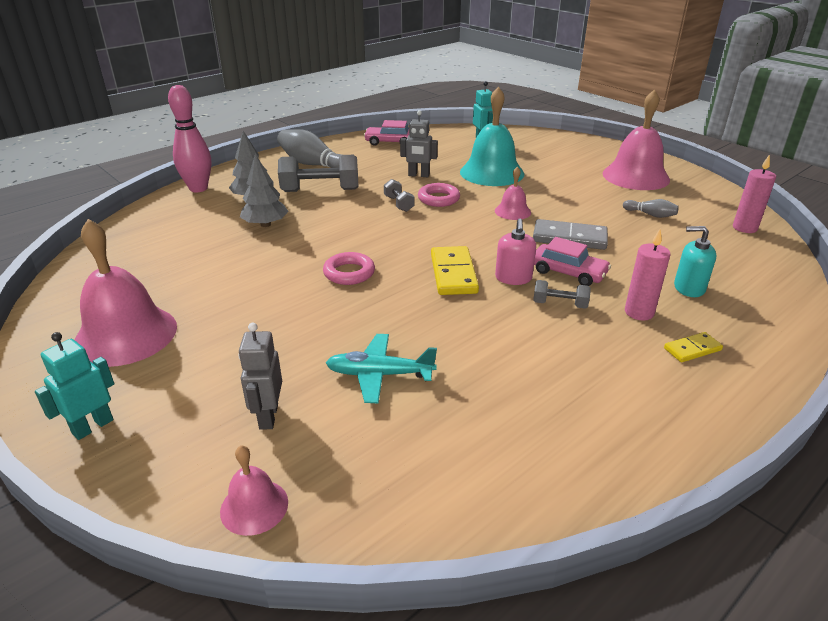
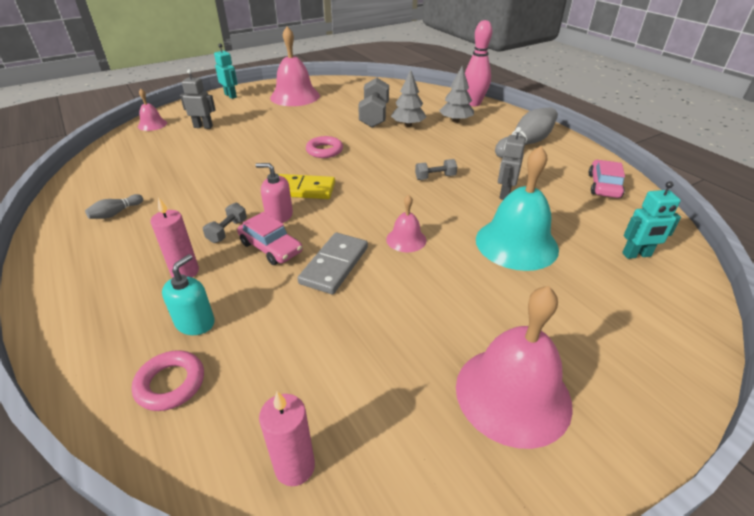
camera: 100 degrees right, 5 degrees up
grey dumbbell [278,155,359,192] -> grey dumbbell moved to [358,78,389,127]
turquoise plane [326,334,437,403] -> none
pink ring [418,183,460,207] -> pink ring moved to [132,350,204,411]
pink car [534,237,611,286] -> pink car turned 90 degrees counterclockwise [237,212,303,265]
grey bowling pin [623,199,679,218] -> grey bowling pin moved to [85,194,143,219]
yellow domino [664,332,723,362] -> none

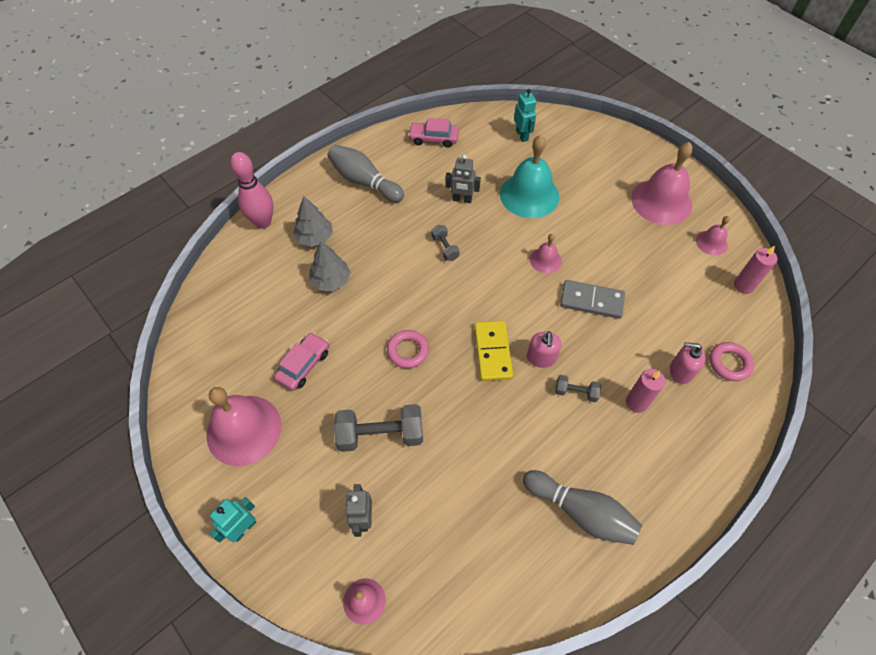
camera: 100 degrees left, 20 degrees up
grey bowling pin [85,194,143,219] -> grey bowling pin [523,470,642,545], size x2.08
turquoise soap dispenser [162,254,215,335] -> pink soap dispenser [670,342,706,384]
pink car [237,212,303,265] -> pink car moved to [274,332,329,391]
grey dumbbell [358,78,389,127] -> grey dumbbell moved to [334,404,423,452]
none -> pink bell [696,216,730,256]

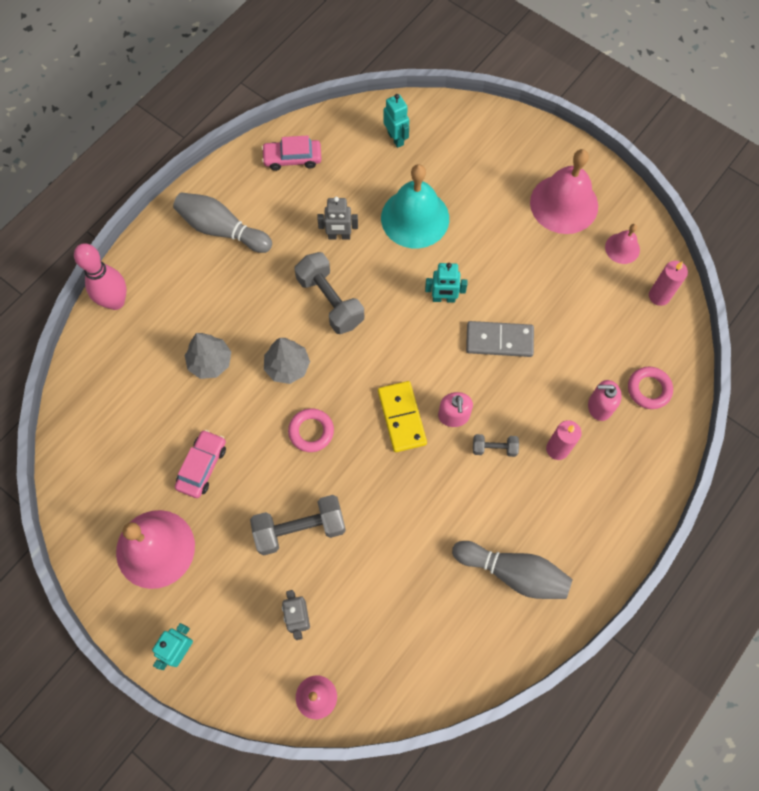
camera: 10 degrees left, 10 degrees up
grey tree [293,196,333,247] -> grey tree moved to [264,338,310,384]
grey dumbbell [432,225,460,261] -> grey dumbbell [294,252,364,334], size x1.94
pink bell [530,234,562,273] -> turquoise robot [425,263,467,303]

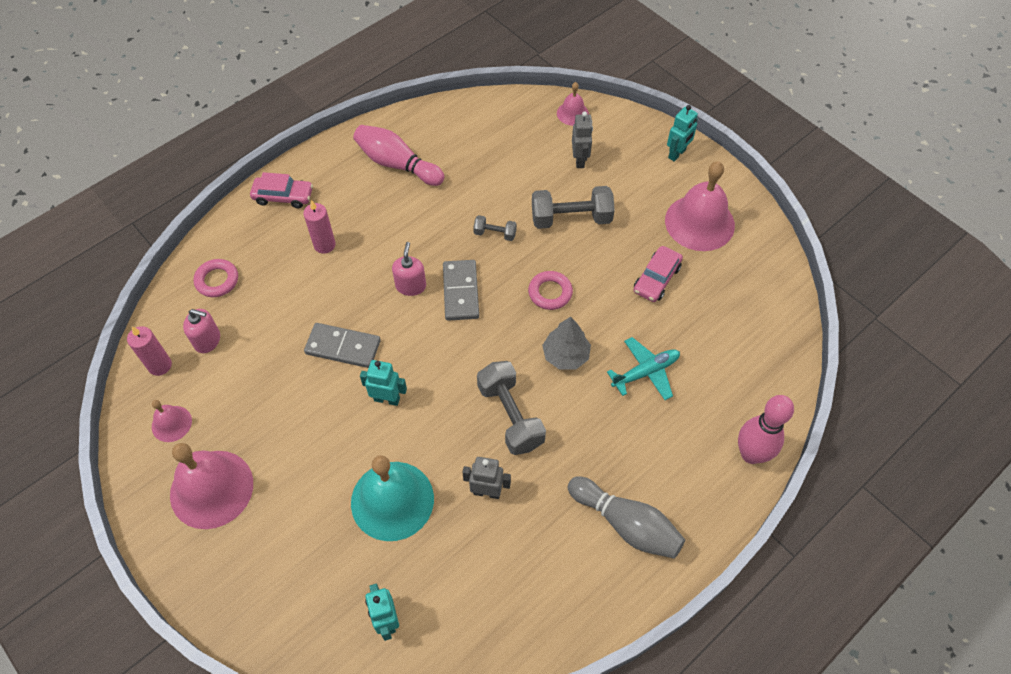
camera: 170 degrees left, 10 degrees down
grey tree [185,333,231,379] -> turquoise plane [607,337,680,400]
pink car [262,135,321,171] -> pink car moved to [250,172,313,208]
yellow domino [378,381,427,452] -> grey domino [443,260,479,321]
grey bowling pin [452,541,573,599] -> pink bowling pin [353,125,445,186]
grey dumbbell [473,434,519,457] -> grey dumbbell moved to [473,215,517,241]
pink soap dispenser [588,380,622,421] -> pink soap dispenser moved to [183,309,220,353]

